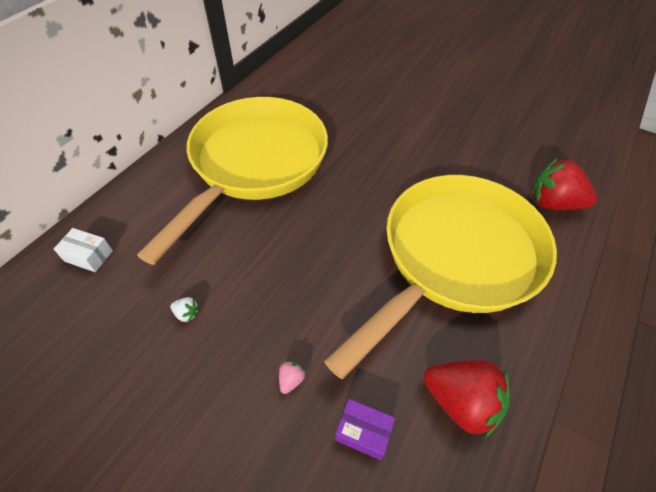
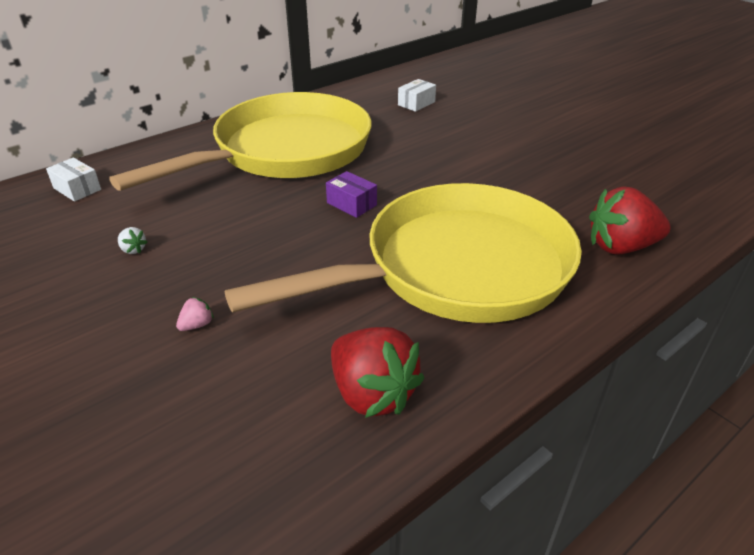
camera: 20 degrees right, 15 degrees down
purple box [335,399,395,460] -> purple box moved to [326,171,377,218]
red strawberry [531,158,597,210] -> red strawberry turned 45 degrees counterclockwise [589,186,671,255]
none -> white box [398,79,436,112]

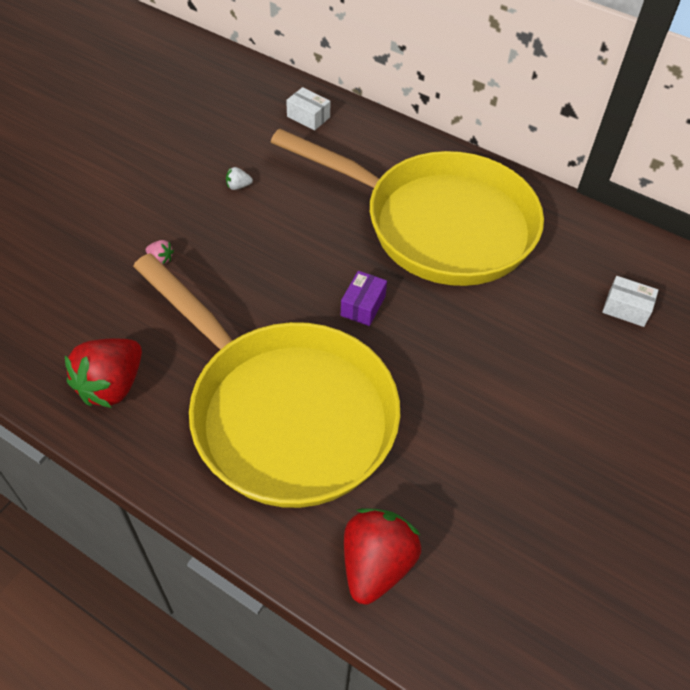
camera: 70 degrees right, 15 degrees up
white box [46,157,101,202] -> white box turned 75 degrees counterclockwise [286,87,330,131]
white strawberry [118,227,148,254] -> white strawberry turned 60 degrees clockwise [226,167,253,190]
red strawberry [589,186,671,255] -> red strawberry turned 45 degrees clockwise [344,508,421,605]

